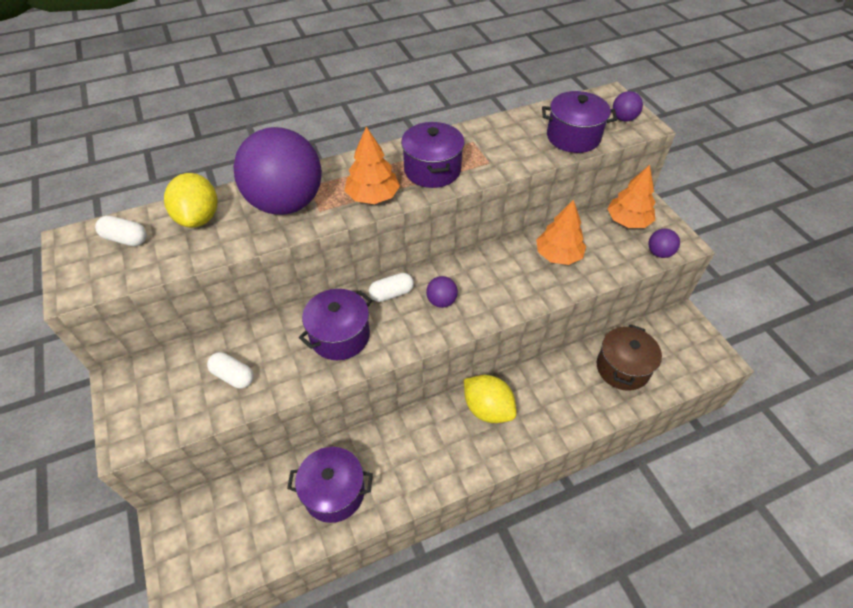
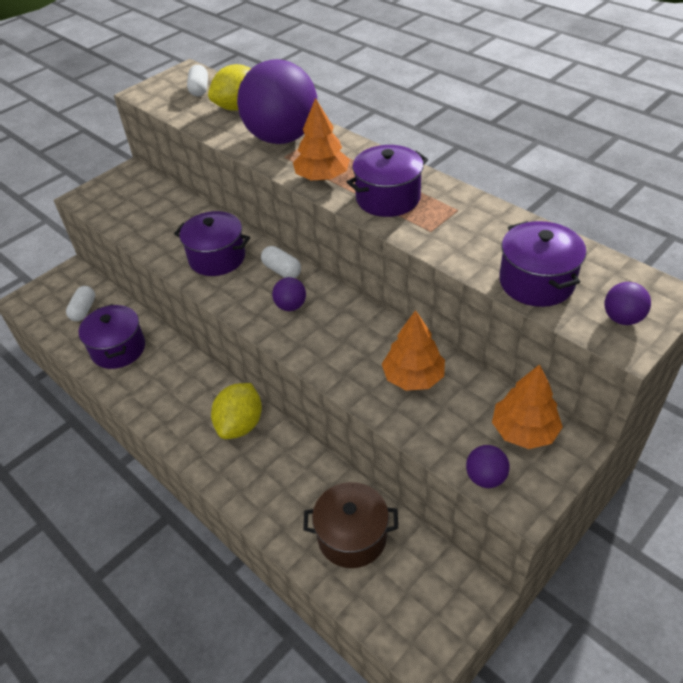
camera: 70 degrees right, 5 degrees down
white capsule [207,352,254,389] -> white capsule moved to [66,286,95,321]

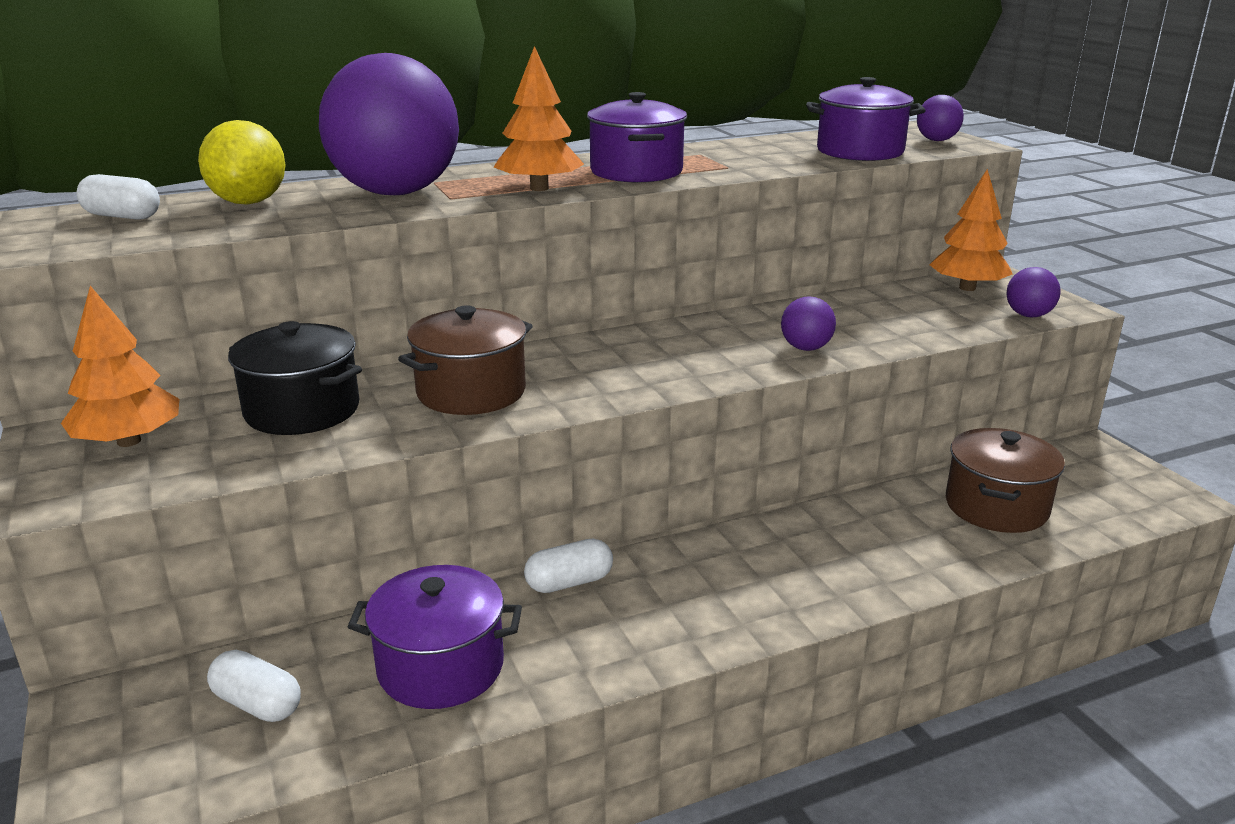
camera: 70 degrees left, 20 degrees down
purple pot [174,211,250,276] -> brown pot [398,305,533,415]
yellow lemon [211,383,262,439] -> none
white capsule [261,246,301,278] -> white capsule moved to [524,539,613,593]
purple ball [272,277,306,311] -> purple ball moved to [781,296,836,351]
orange tree [382,310,445,391] -> orange tree moved to [61,286,179,447]
none -> black pot [228,321,362,435]

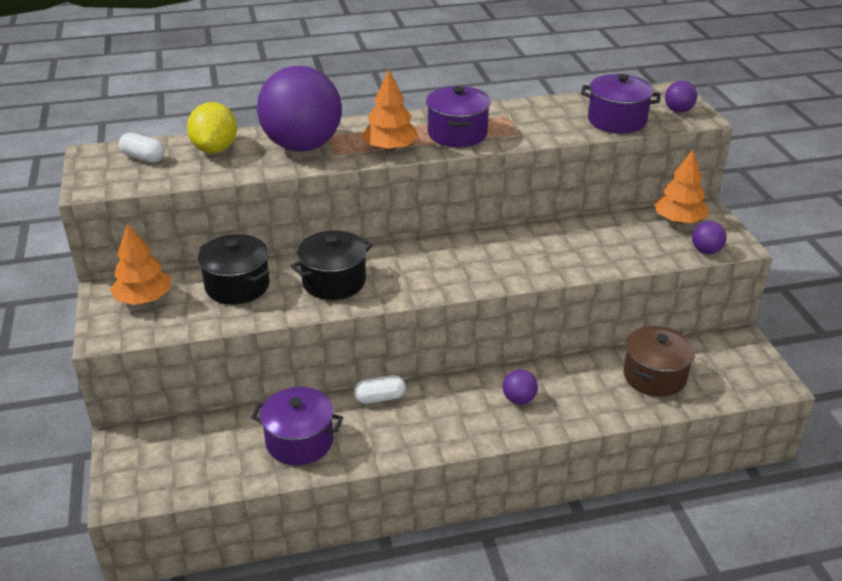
camera: 10 degrees right, 10 degrees up
white capsule [207,650,301,722] -> none
brown pot [398,305,533,415] -> black pot [291,230,373,300]
purple ball [781,296,836,351] -> purple ball moved to [503,369,538,404]

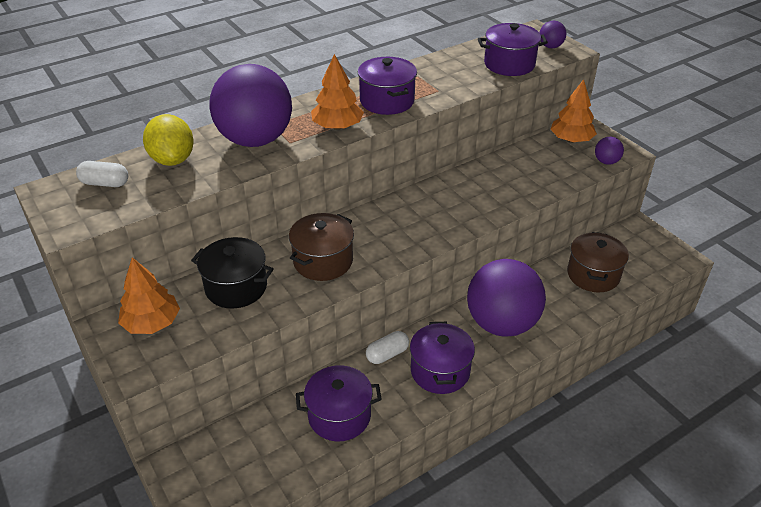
camera: 20 degrees left, 5 degrees up
black pot [291,230,373,300] -> brown pot [289,213,354,281]
purple ball [503,369,538,404] -> purple ball [467,259,546,337], size x2.49
none -> purple pot [410,322,475,394]

